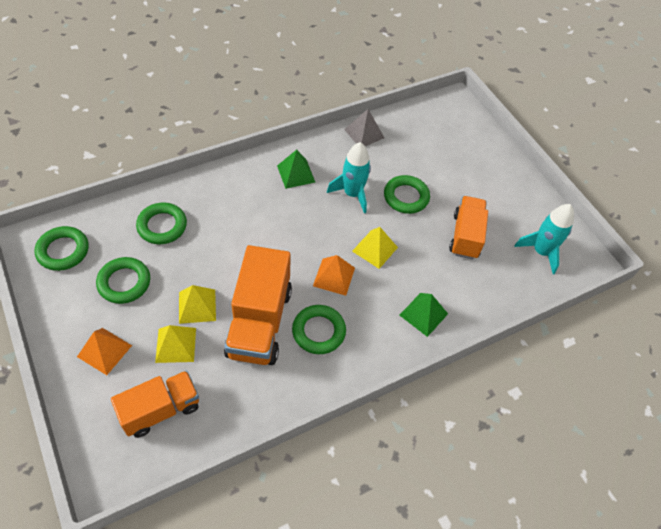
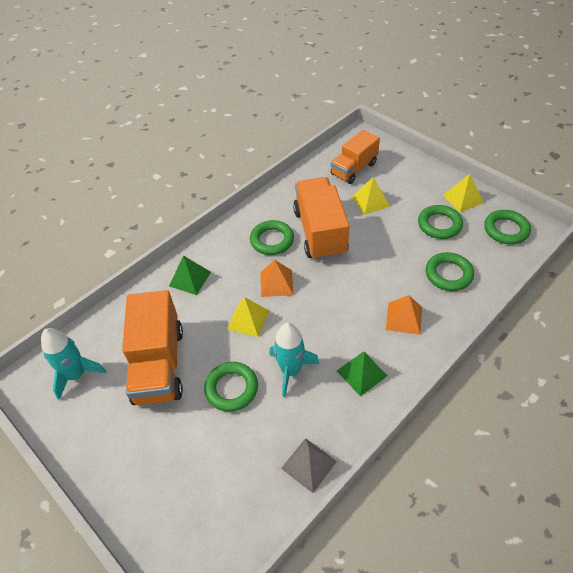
camera: 170 degrees right, 5 degrees down
orange pyramid [77,328,132,375] -> orange pyramid moved to [386,295,422,335]
yellow pyramid [179,285,216,324] -> yellow pyramid moved to [443,174,484,212]
orange truck [449,196,488,259] -> orange truck [122,290,183,405], size x1.51

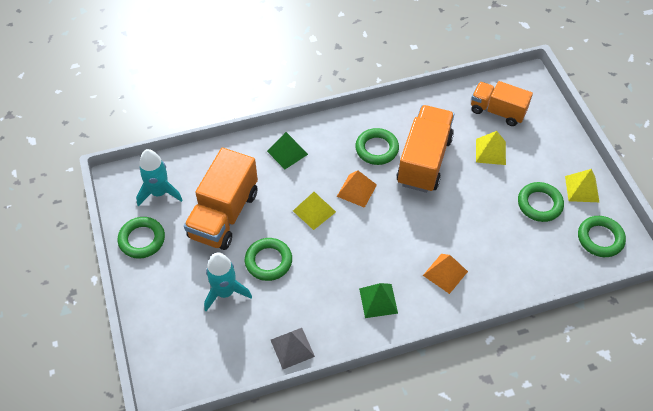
camera: 25 degrees right, 5 degrees up
turquoise rocket [269,323,319,397] -> turquoise rocket moved to [204,252,252,311]
orange truck [331,130,380,184] -> orange truck turned 45 degrees clockwise [471,81,533,126]
green ring [426,252,474,291] -> green ring moved to [118,217,165,259]

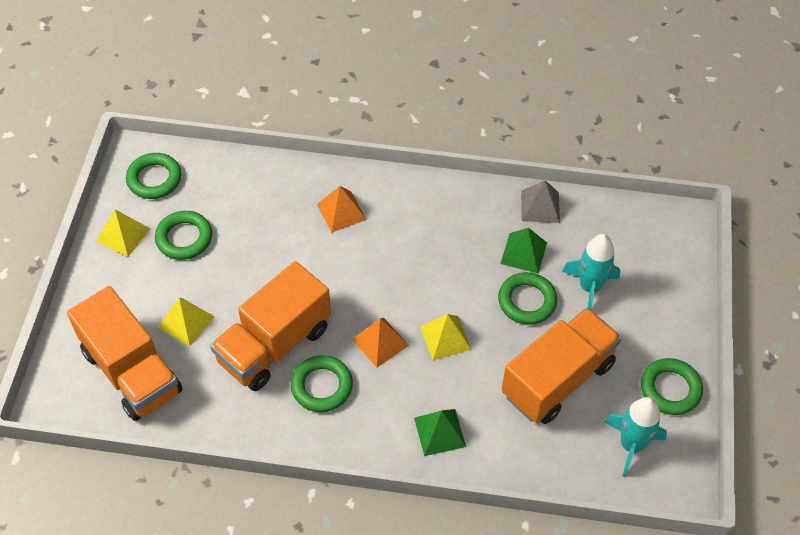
camera: 155 degrees left, 0 degrees up
green pyramid [359,283,398,318] -> green pyramid moved to [500,228,547,273]
orange truck [471,81,533,126] -> orange truck [67,286,182,421], size x1.51

